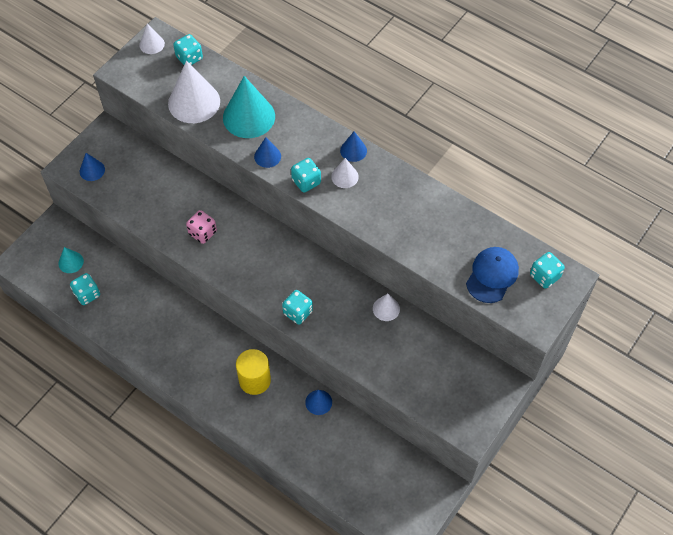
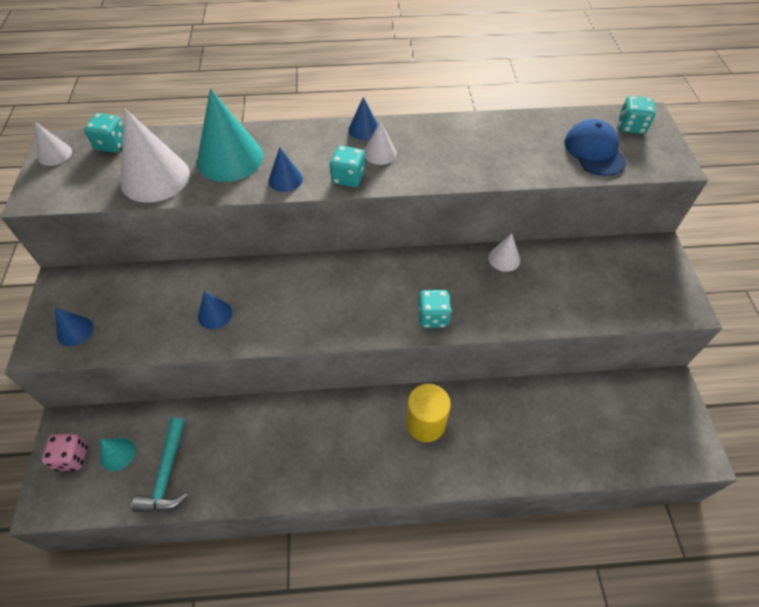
camera: 40 degrees left, 5 degrees down
turquoise dice [70,273,100,305] -> turquoise hammer [131,418,188,512]
pink dice [186,210,217,244] -> pink dice moved to [42,434,88,471]
blue cone [305,390,332,415] -> blue cone moved to [198,291,232,329]

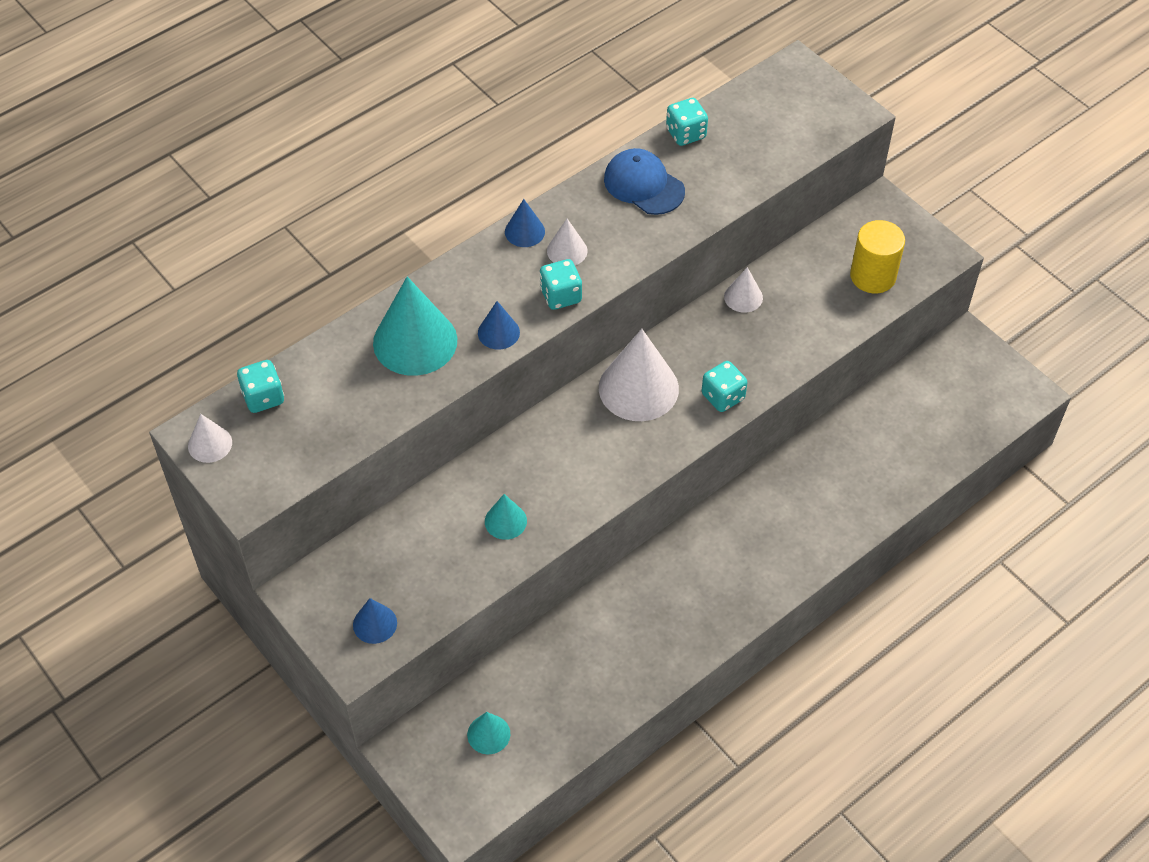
camera: 35 degrees left, 0 degrees up
pink dice [42,434,88,471] -> none
white cone [120,108,190,202] -> white cone moved to [599,329,679,421]
turquoise hammer [131,418,188,512] -> none
blue cone [198,291,232,329] -> turquoise cone [485,494,527,540]
yellow cylinder [406,384,451,442] -> yellow cylinder moved to [850,220,905,293]
blue cap [565,119,627,176] -> blue cap moved to [604,148,685,215]
turquoise dice [619,96,656,134] -> turquoise dice moved to [666,98,708,146]

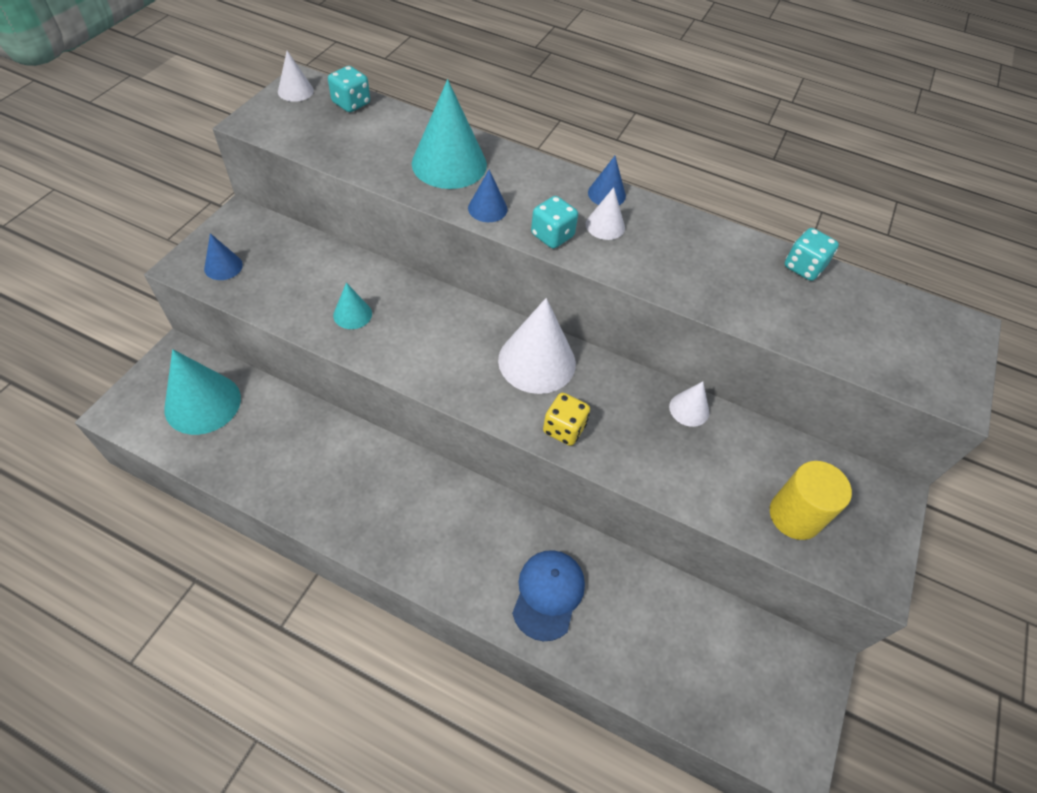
camera: 60 degrees right, 0 degrees up
turquoise cone [467,712,510,754] -> turquoise cone [164,349,241,435], size x1.99
blue cap [604,148,685,215] -> blue cap moved to [512,550,585,641]
turquoise dice [702,361,747,412] -> yellow dice [543,393,590,446]

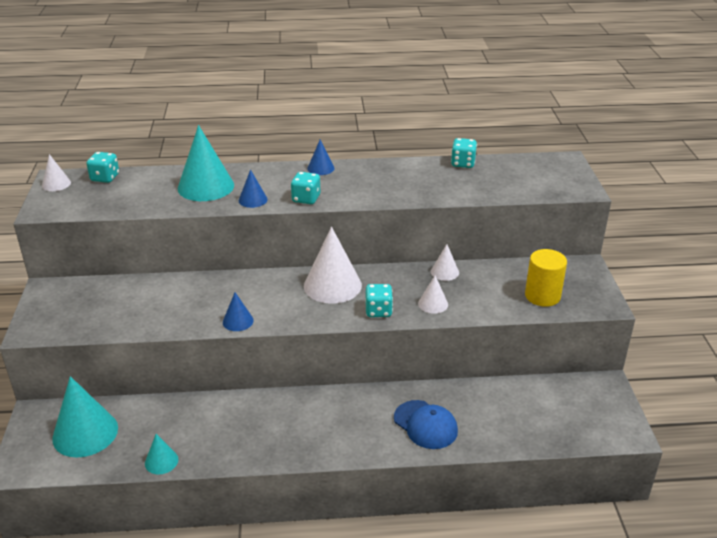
camera: 25 degrees left, 20 degrees down
blue cone [204,233,243,280] -> blue cone moved to [223,292,254,331]
turquoise cone [333,283,372,329] -> turquoise cone moved to [145,434,178,474]
blue cap [512,550,585,641] -> blue cap turned 150 degrees clockwise [394,400,458,449]
yellow dice [543,393,590,446] -> turquoise dice [365,284,393,317]
white cone [586,187,625,240] -> white cone moved to [418,275,448,314]

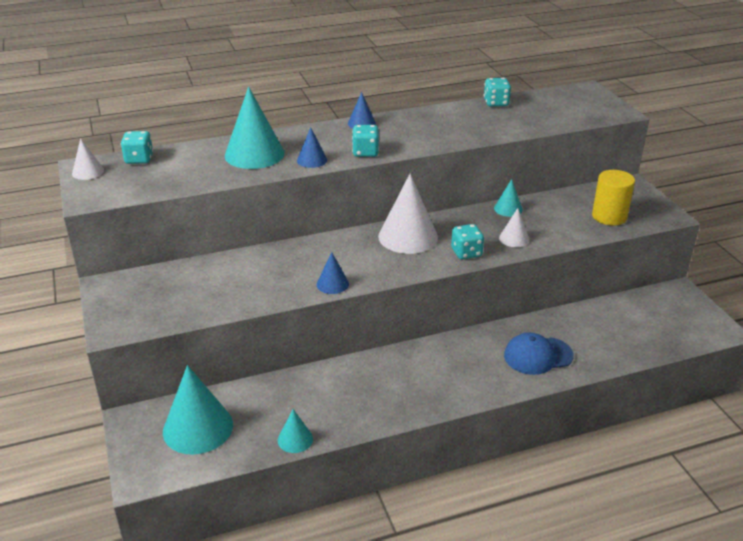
camera: 15 degrees left, 0 degrees up
blue cap [394,400,458,449] -> blue cap turned 135 degrees clockwise [504,332,574,375]
white cone [431,244,459,281] -> turquoise cone [494,179,523,217]

